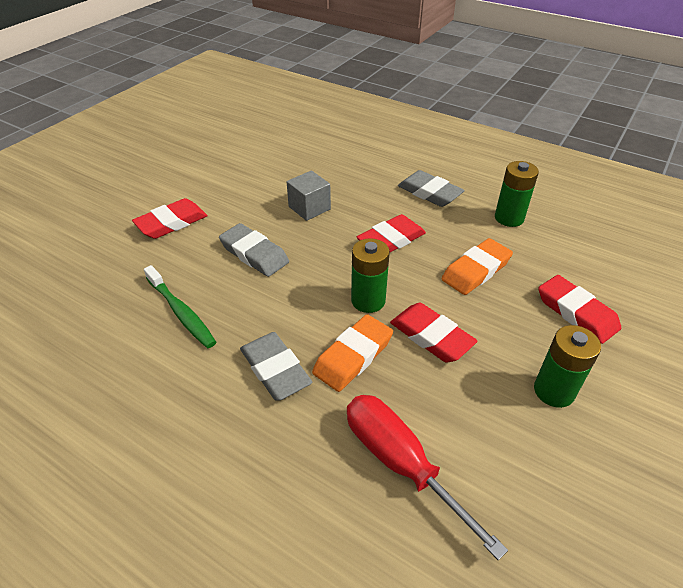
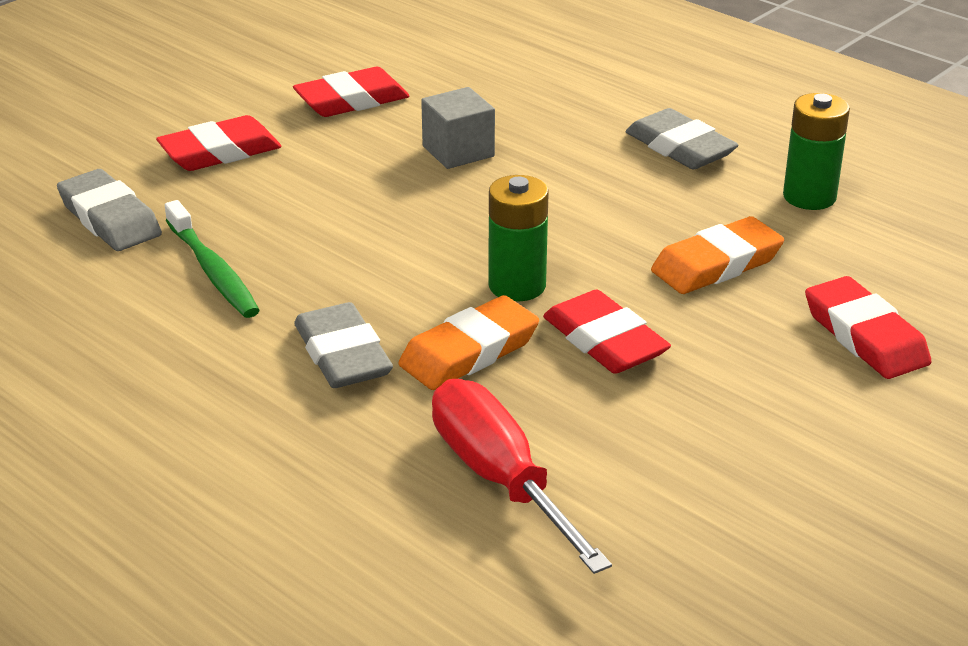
camera: 10 degrees right, 10 degrees down
grey eraser [219,223,289,277] -> grey eraser moved to [57,169,162,251]
red eraser [356,214,426,252] -> red eraser moved to [293,67,410,117]
green battery [534,325,601,408] -> none

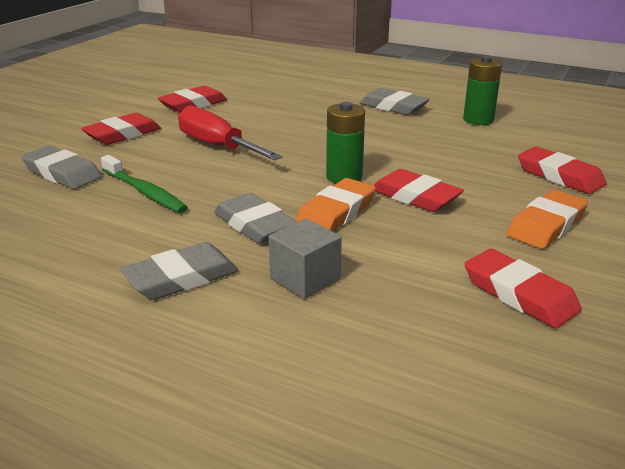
camera: 15 degrees left, 5 degrees down
grey cube [421,87,495,169] -> grey cube moved to [269,218,342,299]
red screwdriver [432,379,612,574] -> red screwdriver moved to [178,106,282,160]
orange eraser [651,216,784,294] -> orange eraser moved to [507,190,588,249]
none -> grey eraser [121,242,239,300]
none -> red eraser [465,249,582,328]

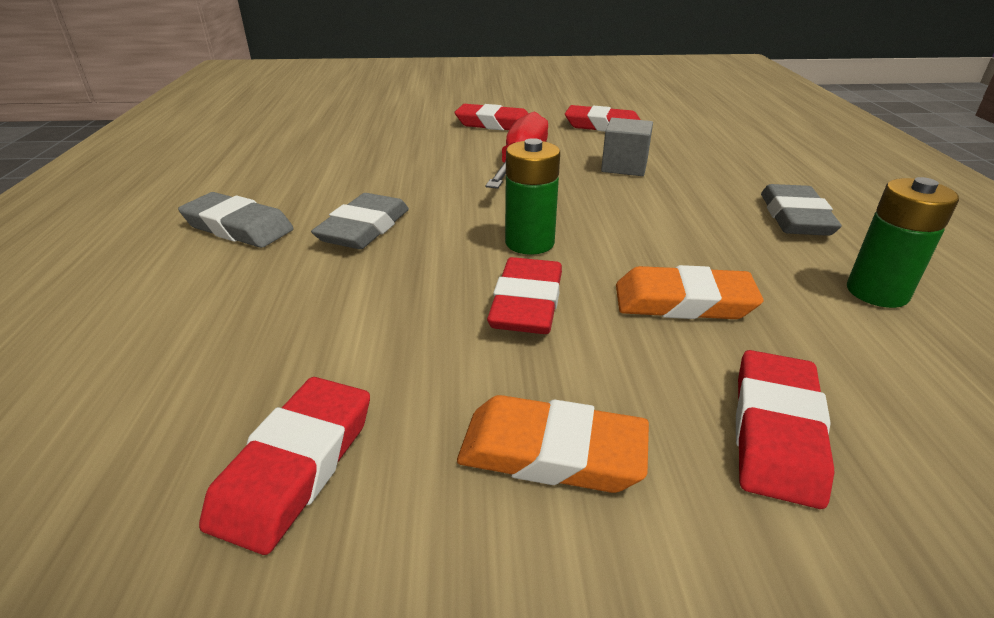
camera: 60 degrees right, 5 degrees up
grey eraser [21,146,102,189] -> none
green toothbrush [101,155,188,213] -> none
grey cube [269,218,342,299] -> grey cube moved to [601,118,653,176]
orange eraser [295,178,376,232] -> orange eraser moved to [616,265,764,319]

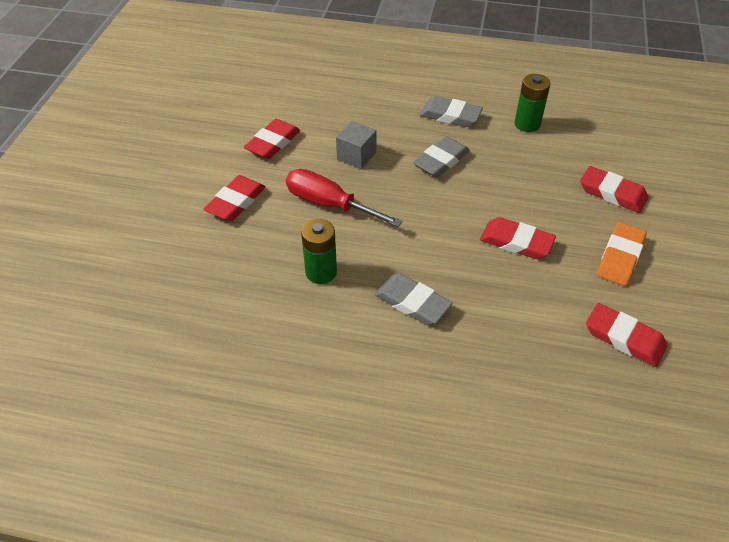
camera: 75 degrees left, 15 degrees up
grey eraser [178,192,294,248] -> grey eraser moved to [413,136,470,177]
green battery [505,138,560,255] -> green battery moved to [301,219,337,284]
orange eraser [616,265,764,319] -> none

